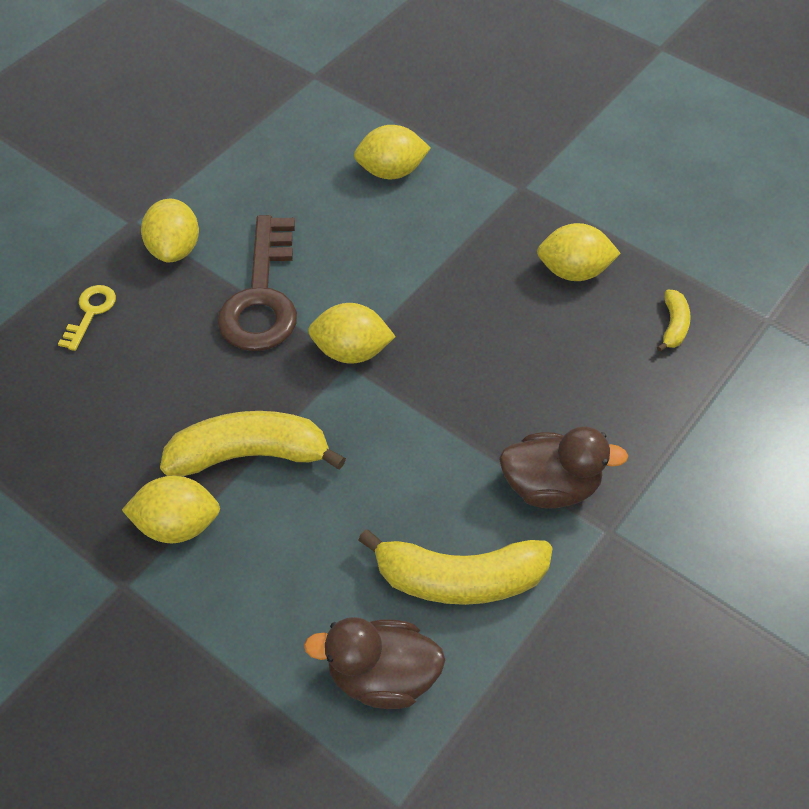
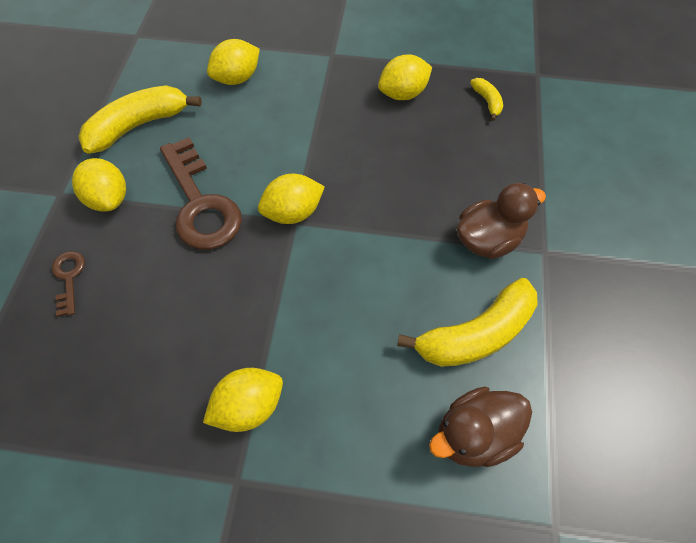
camera: 30 degrees left, 5 degrees up
yellow key [58,285,116,351] -> brown key [52,251,85,317]
yellow banana [160,411,346,476] -> yellow banana moved to [78,85,202,154]

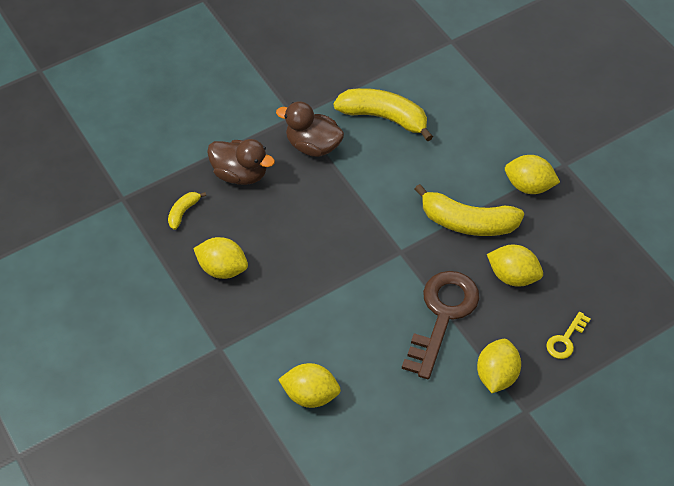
camera: 130 degrees left, 5 degrees down
brown key [52,251,85,317] -> yellow key [546,312,591,359]
yellow banana [78,85,202,154] -> yellow banana moved to [414,184,524,236]
yellow lemon [258,174,325,224] -> yellow lemon moved to [487,245,543,287]
brown duck [429,387,532,467] -> brown duck moved to [207,139,275,185]

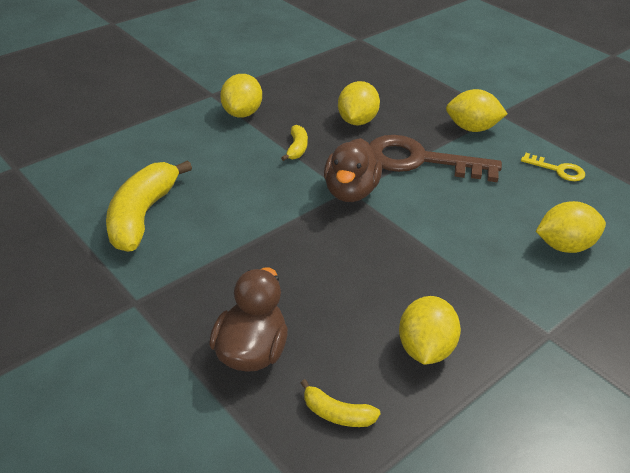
camera: 100 degrees left, 15 degrees down
brown duck [276,101,344,157] -> brown duck moved to [324,138,382,202]
yellow lemon [278,363,341,408] -> yellow lemon turned 75 degrees clockwise [536,201,606,253]
yellow banana [414,184,524,236] -> yellow banana [281,125,308,161], size x0.47
yellow key [546,312,591,359] -> yellow key moved to [521,153,585,181]

